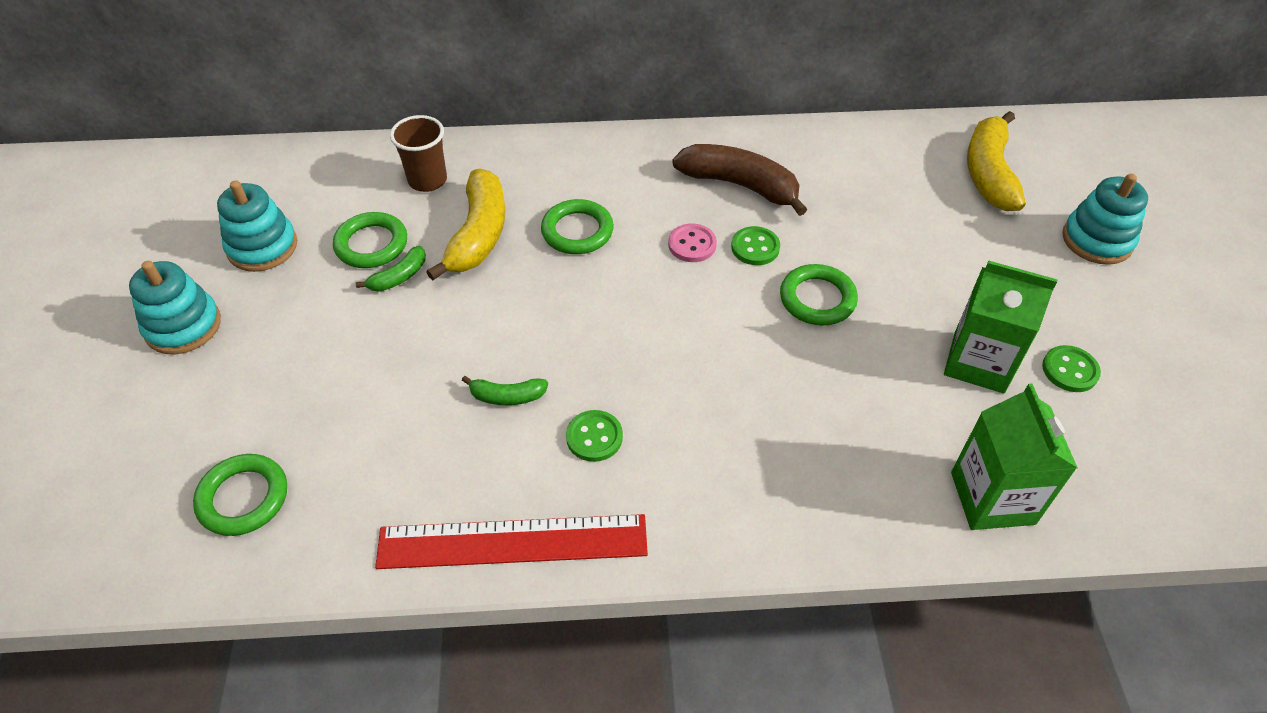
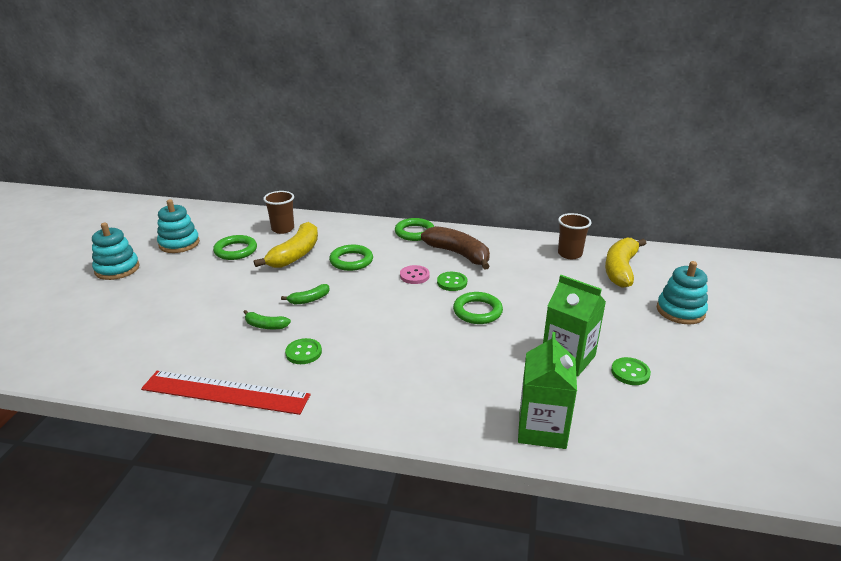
camera: 15 degrees right, 20 degrees down
green ring [193,454,287,536] -> green ring moved to [395,218,434,241]
green banana [356,246,426,291] -> green banana moved to [281,284,330,305]
none -> brown cup [558,213,592,259]

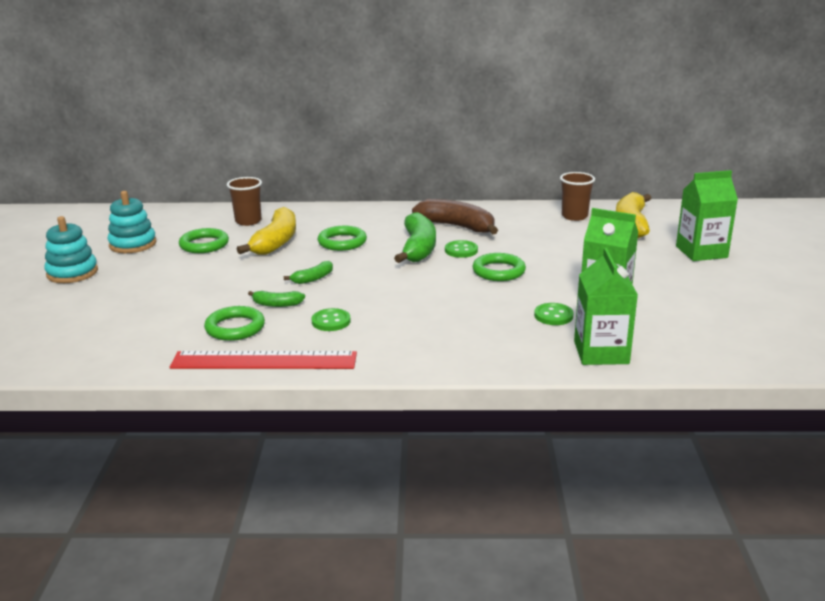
camera: 10 degrees left, 5 degrees down
green ring [395,218,434,241] -> green ring moved to [204,306,265,341]
pink button [400,265,430,284] -> green banana [394,212,436,263]
green button [611,357,651,385] -> green button moved to [534,303,574,325]
turquoise stacking toy [657,261,708,325] -> green carton [676,170,738,261]

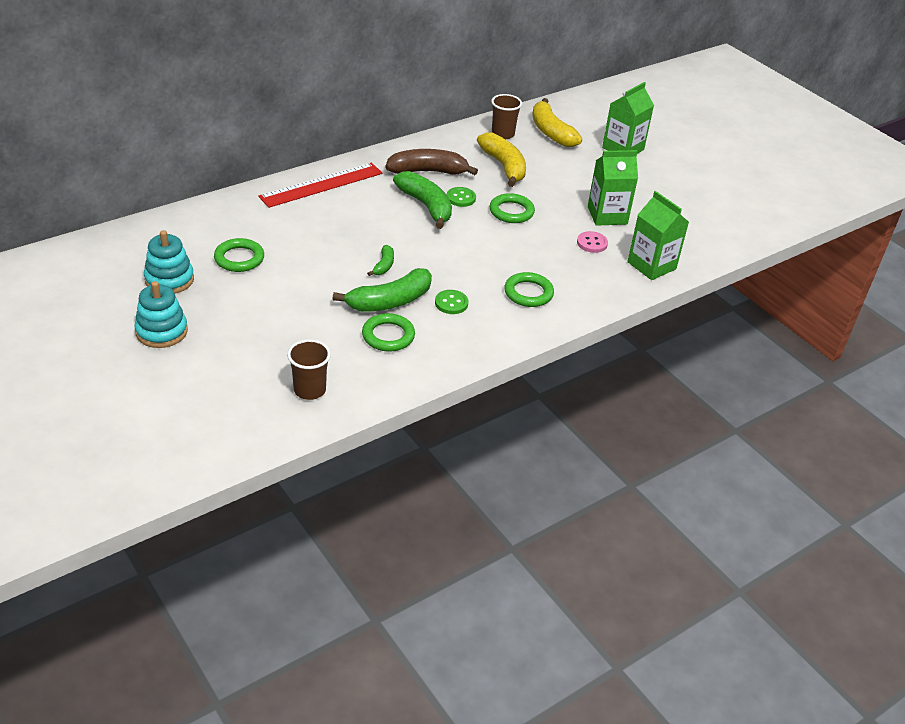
camera: 40 degrees left, 15 degrees up
red ruler [170,351,357,369] -> red ruler moved to [258,163,382,208]
brown cup [227,177,262,226] -> brown cup moved to [287,339,331,400]
yellow banana [237,207,296,255] -> yellow banana moved to [477,133,526,187]
green banana [248,291,305,307] -> green banana [333,268,432,312], size x2.00
green ring [318,226,367,251] -> green ring moved to [504,272,554,307]
green button [534,303,574,325] -> pink button [577,231,608,253]

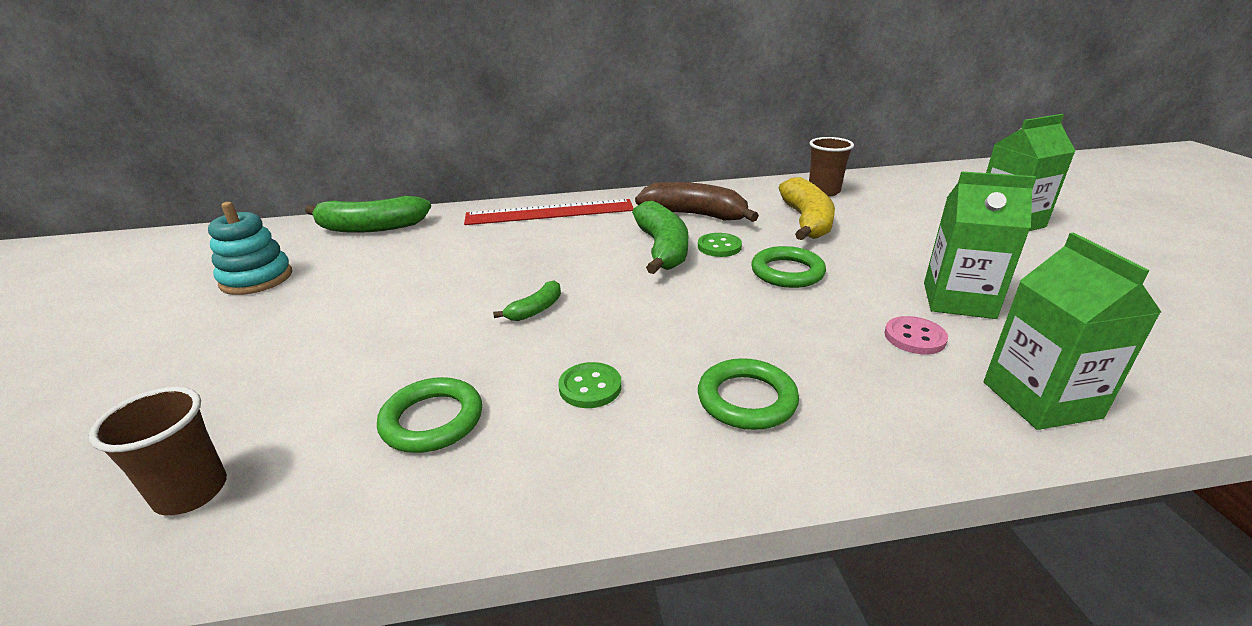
camera: 30 degrees right, 10 degrees down
turquoise stacking toy [134,281,188,348] -> none
green ring [214,238,264,272] -> none
green banana [333,268,432,312] -> green banana moved to [305,196,431,233]
yellow banana [532,98,582,147] -> none

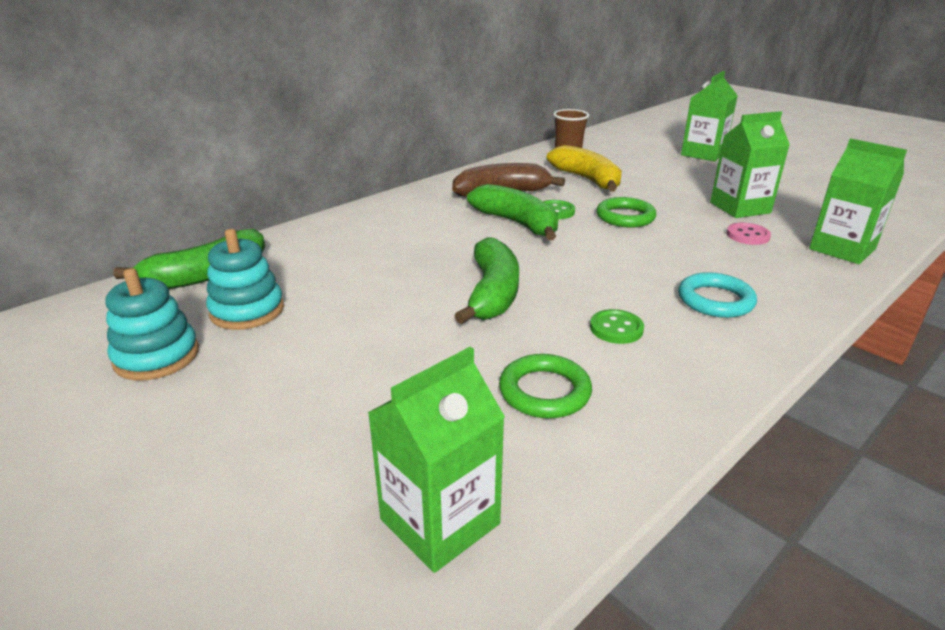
camera: 35 degrees left, 0 degrees up
brown cup [89,387,227,516] -> green carton [368,347,505,573]
red ruler [464,199,634,225] -> none
green banana [493,281,561,321] -> green banana [454,237,519,324], size x2.00
green ring [698,358,799,430] -> turquoise ring [678,272,757,318]
none -> turquoise stacking toy [206,229,284,330]

